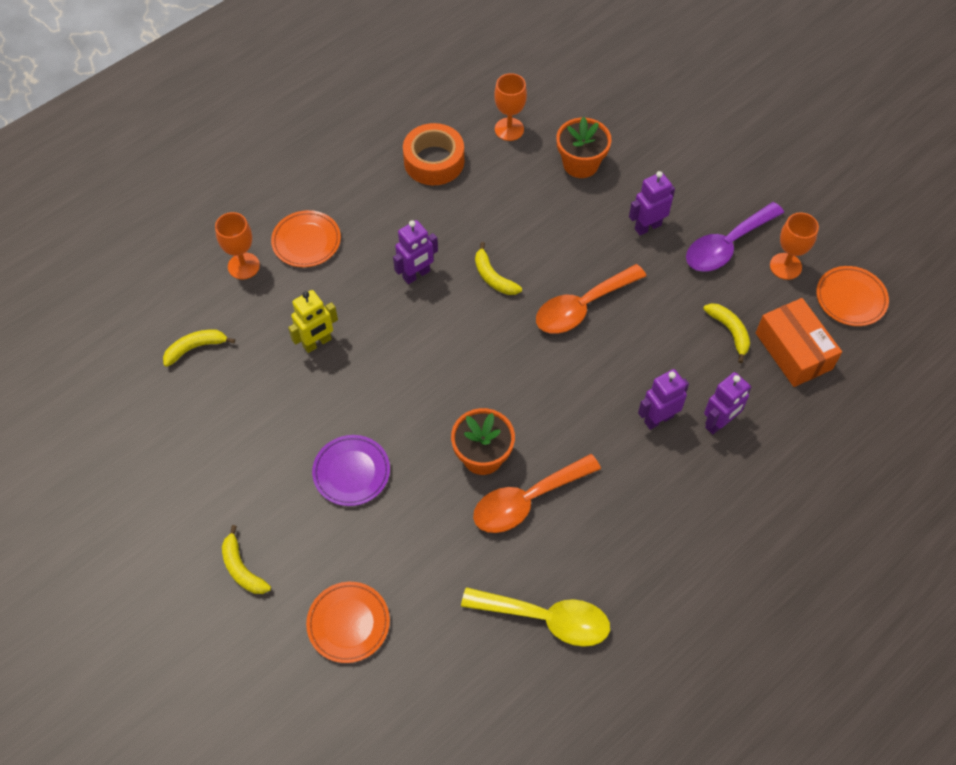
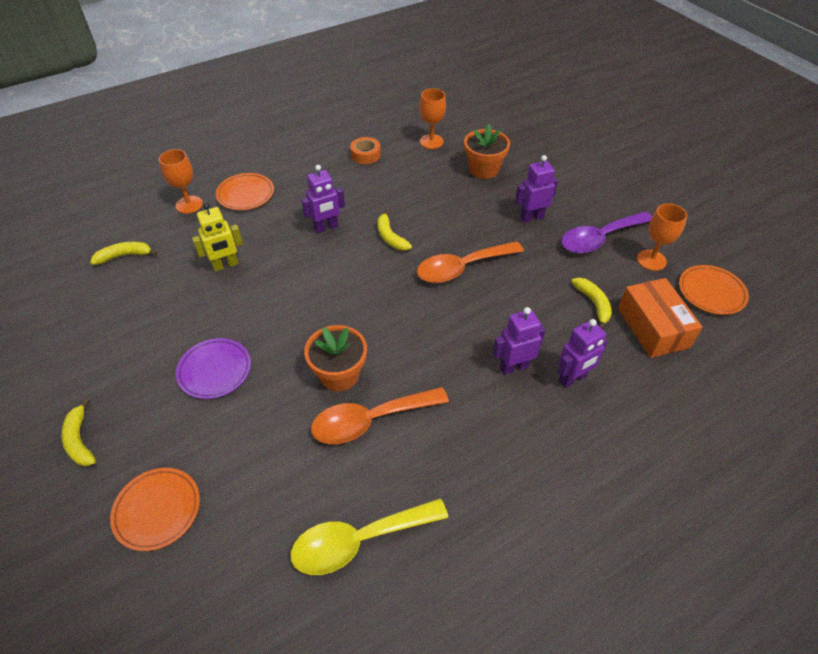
camera: 10 degrees right, 10 degrees down
orange tape [403,123,464,185] -> orange tape [350,137,381,164], size x0.61
yellow spoon [461,587,610,647] -> yellow spoon turned 135 degrees clockwise [291,498,448,575]

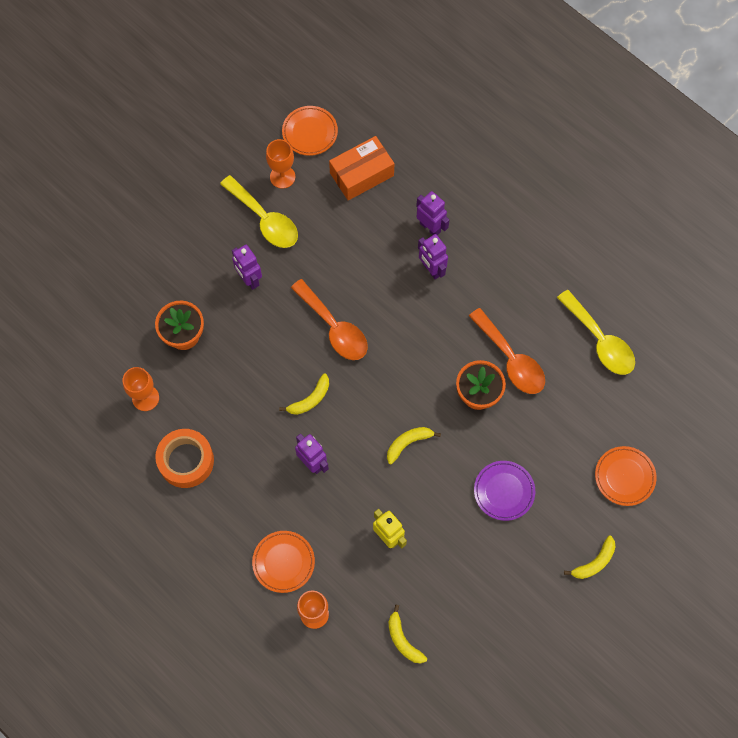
camera: 105 degrees left, 20 degrees up
orange tape [350,137,381,164] -> orange tape [155,429,214,488], size x1.65
purple spoon [561,211,652,254] -> yellow spoon [220,175,298,248]
yellow banana [571,278,612,329] -> yellow banana moved to [387,427,441,464]

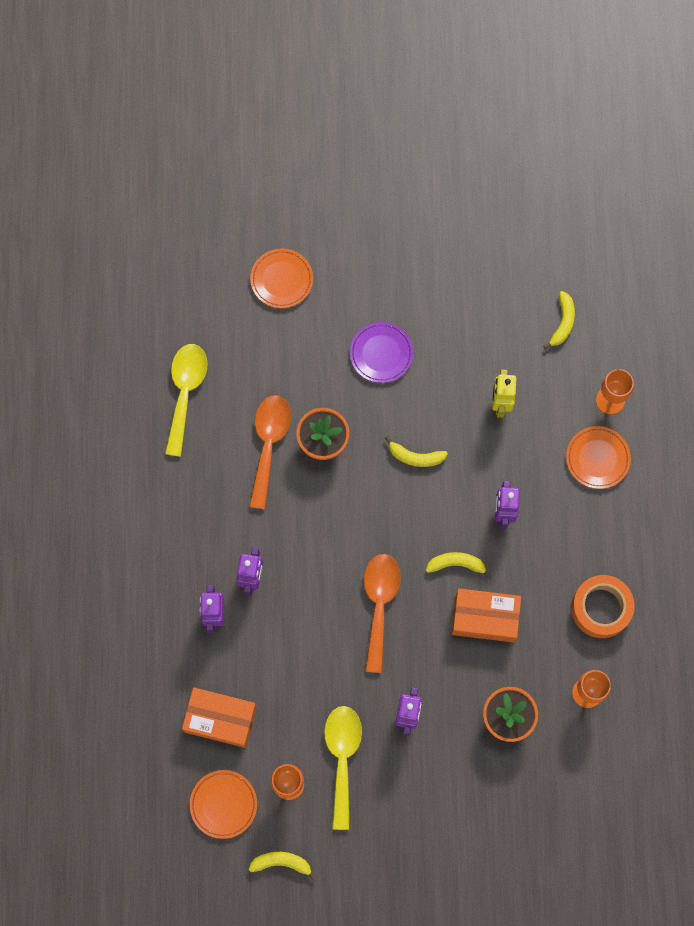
camera: 135 degrees left, 5 degrees up
yellow banana [564,536,616,579] -> yellow banana moved to [249,852,317,881]
none -> orange box [452,588,521,642]

